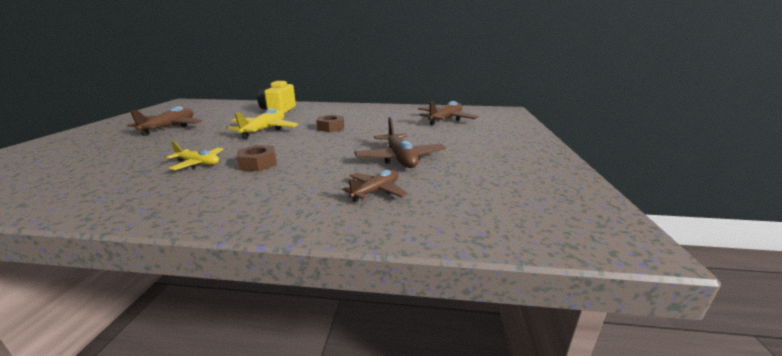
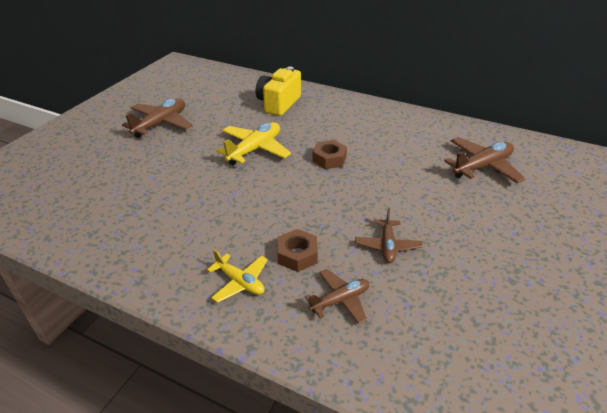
camera: 20 degrees right, 15 degrees up
yellow plane [166,141,223,170] -> yellow plane moved to [207,249,268,303]
brown nut [237,145,277,171] -> brown nut moved to [277,229,318,272]
brown plane [354,117,446,168] -> brown plane [355,208,423,263], size x0.63

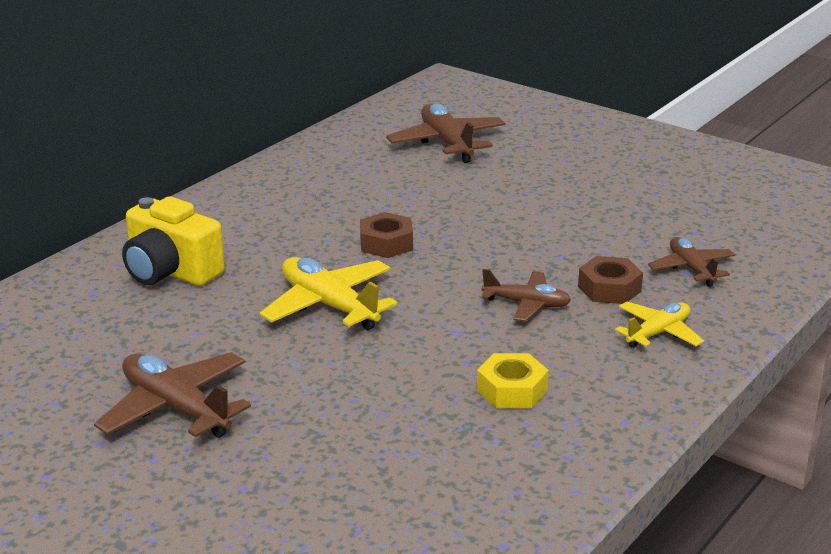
camera: 80 degrees left, 10 degrees down
brown plane [355,208,423,263] -> brown plane moved to [482,269,571,322]
none -> yellow nut [477,353,549,408]

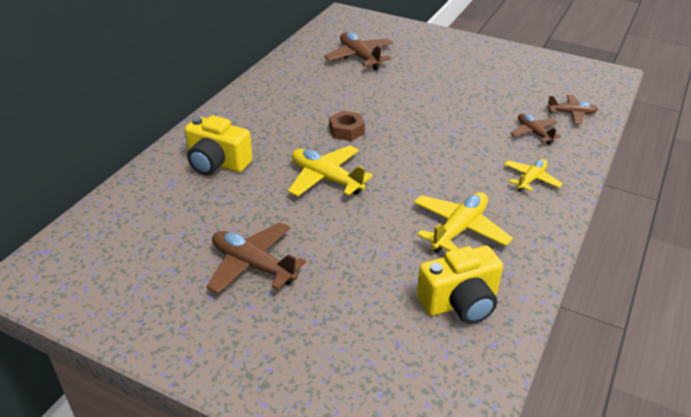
camera: 10 degrees left, 10 degrees up
yellow nut [477,353,549,408] -> yellow plane [414,192,513,253]
brown plane [482,269,571,322] -> brown plane moved to [547,95,598,124]
brown nut [578,256,643,304] -> none
none -> yellow camera [417,246,503,324]

